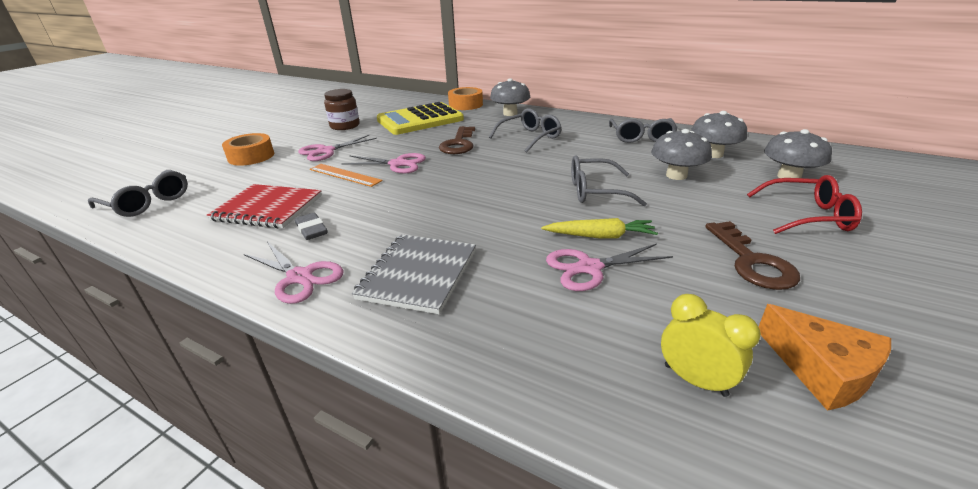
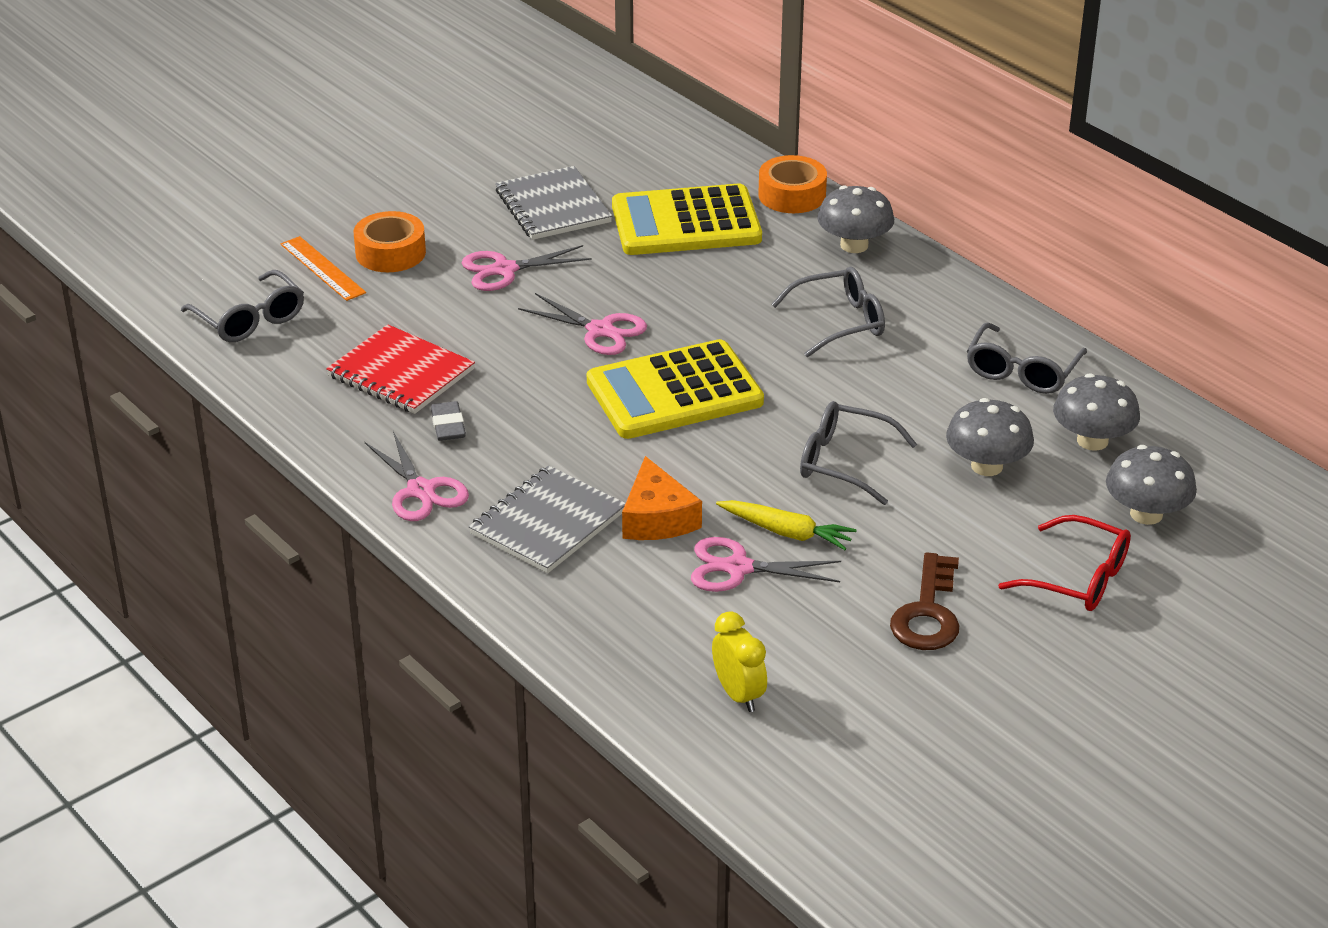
camera: 20 degrees right, 5 degrees up
orange ruler [310,164,383,187] -> orange ruler moved to [281,236,366,301]
brown jar [324,89,359,130] -> grey notebook [496,166,612,240]
brown key [439,126,475,154] -> none
orange cheese [759,304,891,411] -> orange cheese moved to [622,456,702,540]
none -> yellow calculator [587,339,764,439]

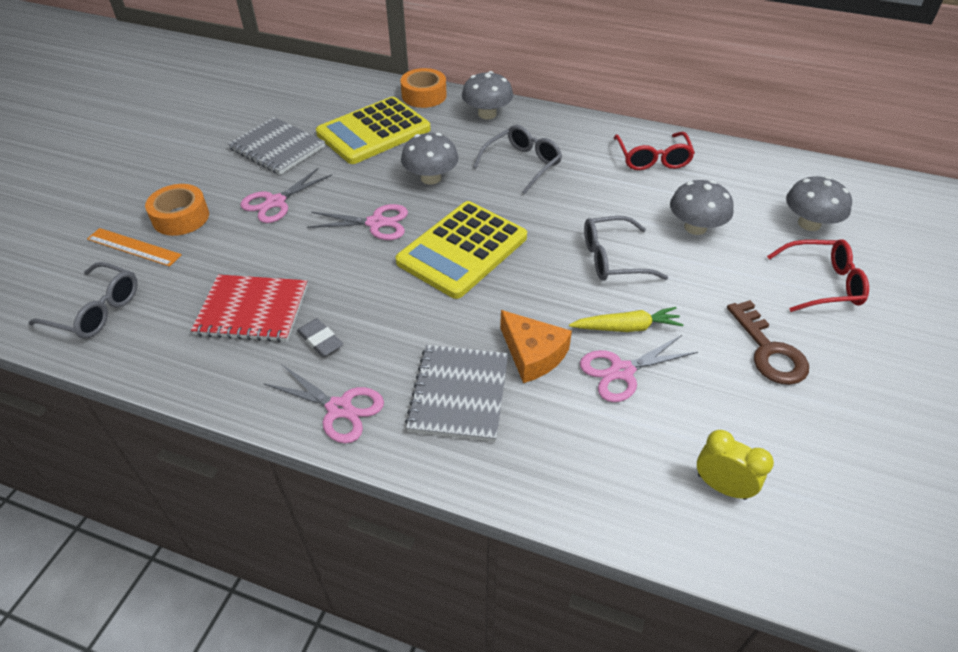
camera: 30 degrees left, 10 degrees up
grey glasses [967,322,1087,394] -> red glasses [614,132,695,170]
grey mushroom [1053,373,1140,451] -> grey mushroom moved to [401,133,459,185]

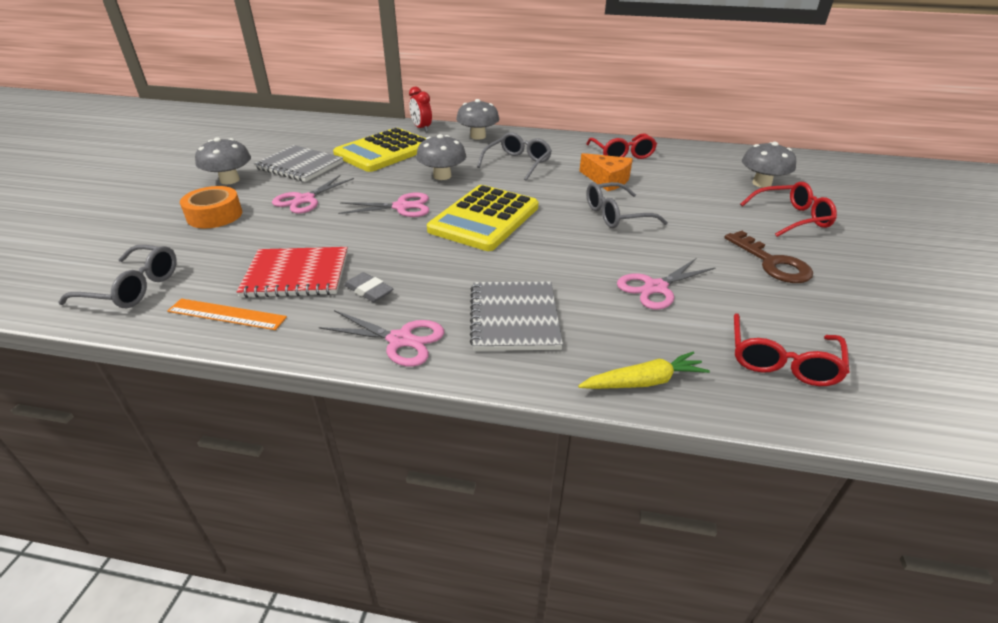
camera: 10 degrees left, 10 degrees down
orange ruler [87,228,182,267] -> orange ruler moved to [167,299,287,330]
orange tape [400,68,447,108] -> red clock [409,87,432,132]
orange cheese [500,310,572,383] -> orange cheese moved to [579,153,633,191]
yellow carrot [569,307,683,332] -> yellow carrot moved to [578,351,710,389]
grey mushroom [670,180,734,235] -> grey mushroom moved to [195,137,251,184]
yellow clock [697,430,774,500] -> red glasses [734,313,850,386]

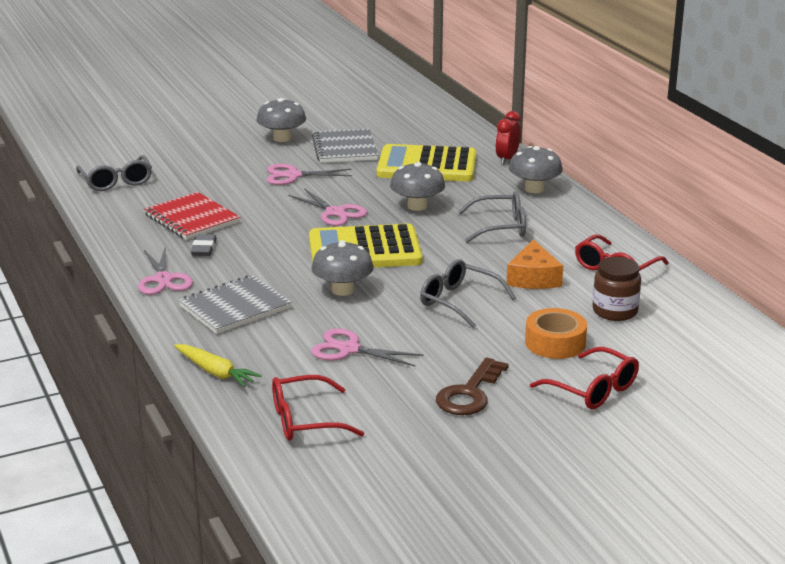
camera: 55 degrees right, 10 degrees down
orange ruler [167,299,287,330] -> none
orange tape [180,186,242,228] -> orange tape moved to [525,308,587,359]
grey mushroom [742,142,796,188] -> grey mushroom moved to [311,240,374,296]
none -> brown jar [592,257,641,321]

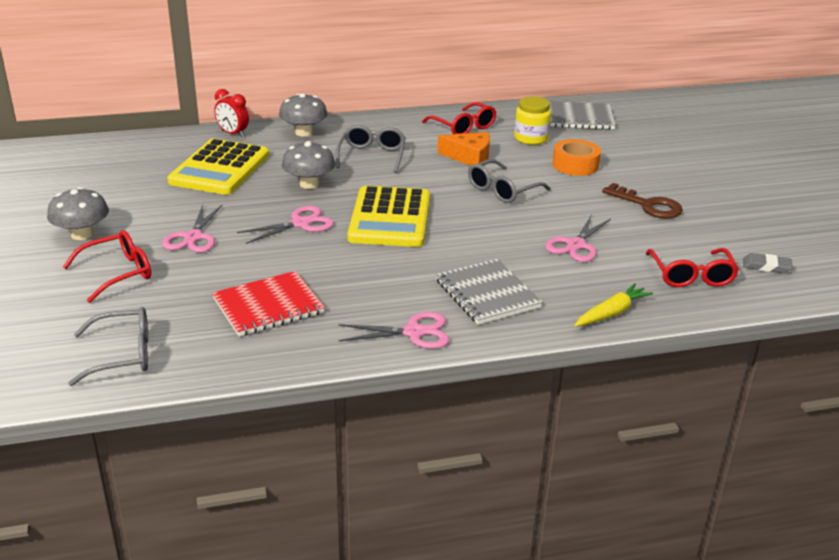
camera: 80 degrees left, 5 degrees up
grey eraser [191,234,217,256] -> grey eraser moved to [743,253,793,273]
grey mushroom [311,240,374,296] -> none
grey notebook [312,129,378,163] -> grey notebook moved to [549,101,616,130]
red glasses [530,347,639,409] -> red glasses moved to [63,230,151,303]
brown jar [592,257,641,321] -> yellow jar [514,96,551,145]

